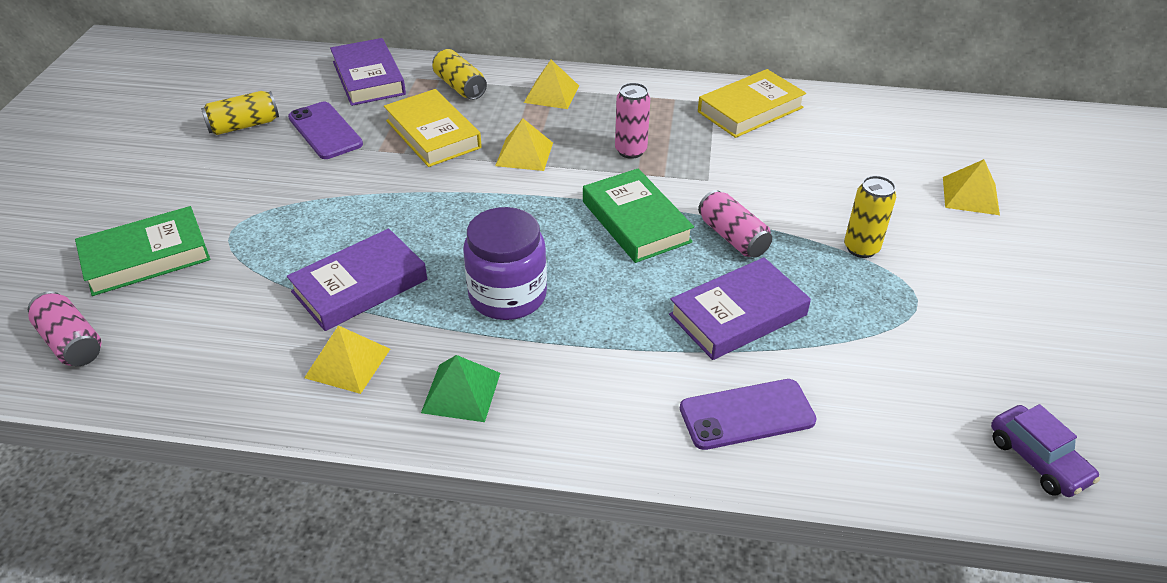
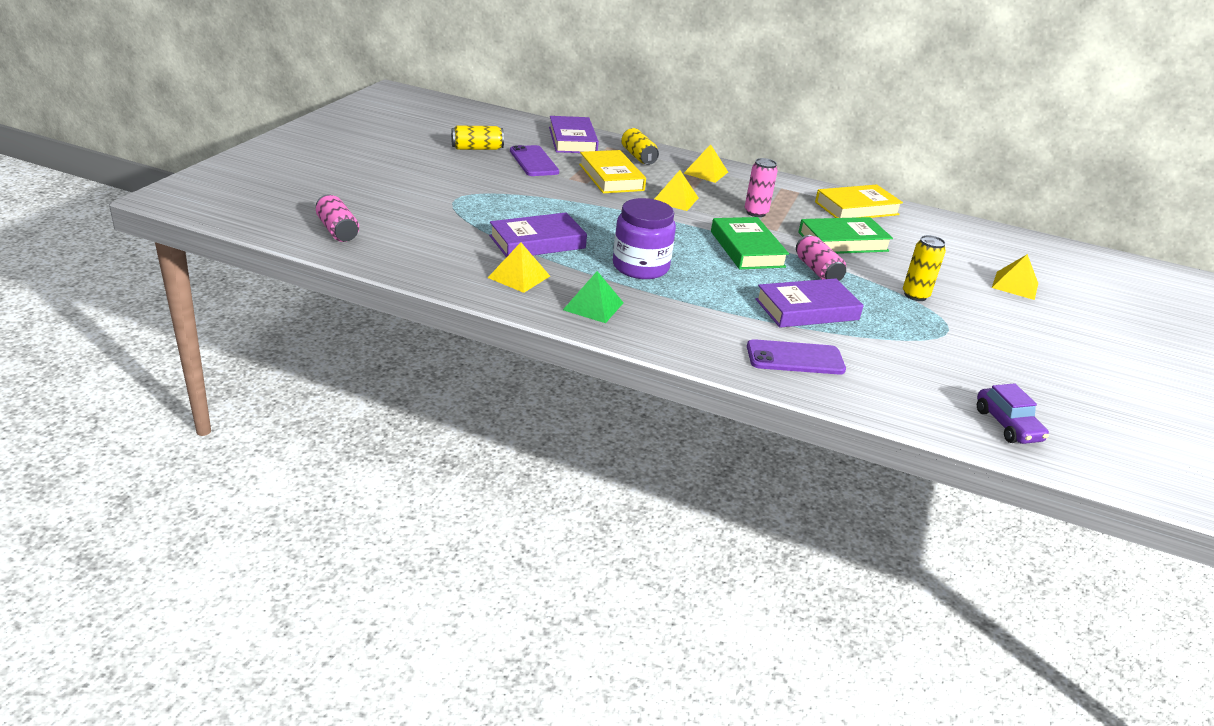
camera: 10 degrees right, 10 degrees down
green book [75,206,210,296] -> green book moved to [798,217,893,254]

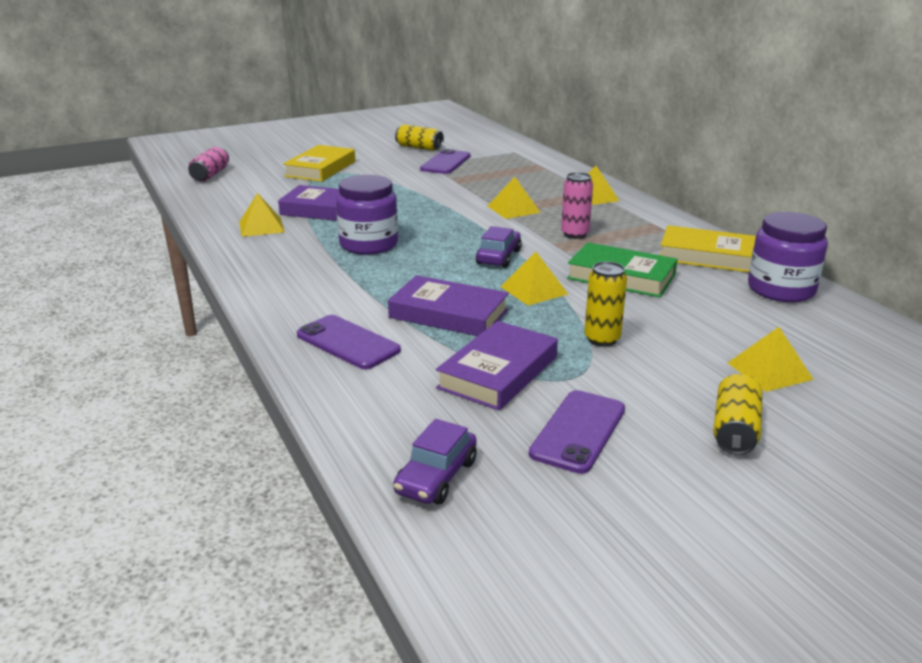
camera: 45 degrees right, 5 degrees down
purple book [549,116,599,153] -> purple book moved to [436,321,558,411]
green pyramid [563,271,624,323] -> none
yellow book [579,150,646,193] -> yellow book moved to [283,145,355,182]
yellow can [621,128,659,165] -> yellow can moved to [713,374,763,455]
green book [711,217,789,269] -> purple car [476,226,522,268]
pink can [796,235,846,281] -> yellow pyramid [501,252,568,306]
none -> purple phone [529,390,625,474]
none -> purple jar [748,212,828,302]

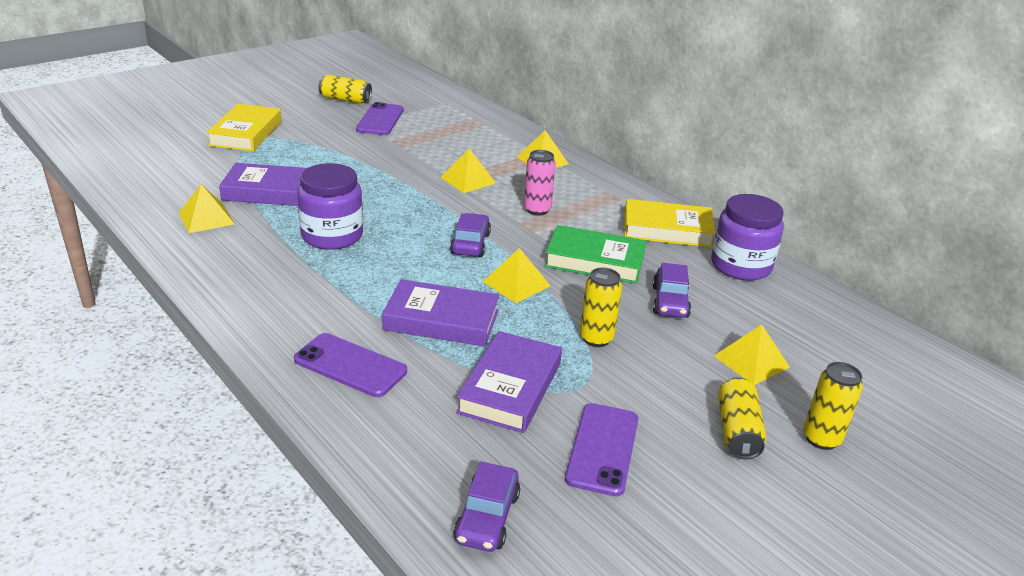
camera: 15 degrees left, 5 degrees up
pink can [188,147,229,182] -> none
none -> purple car [652,263,691,318]
none -> yellow can [803,362,863,450]

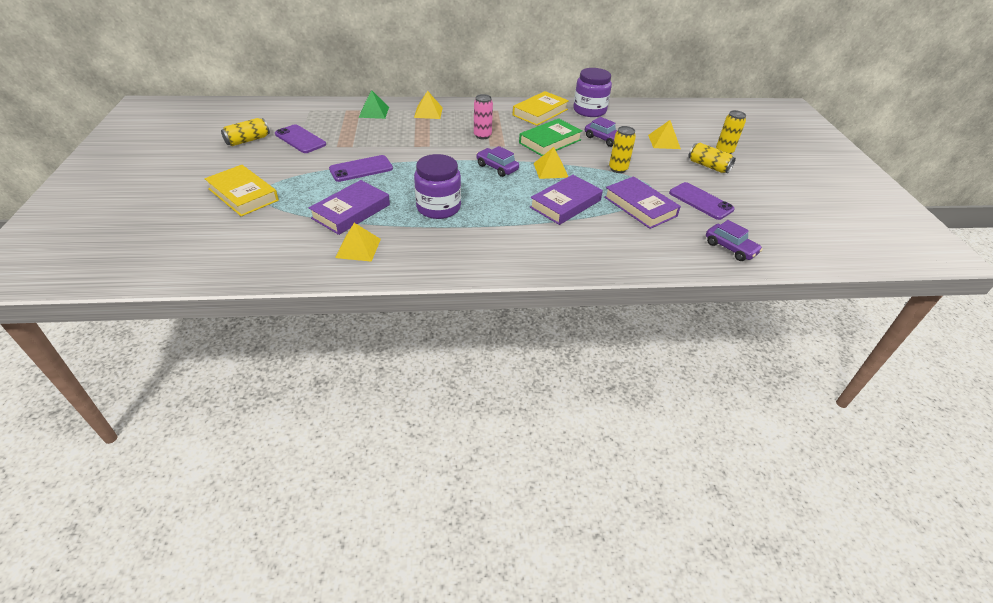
camera: 55 degrees left, 10 degrees up
purple phone [294,333,407,397] -> purple phone moved to [329,155,393,182]
yellow pyramid [440,149,496,193] -> none
none -> green pyramid [359,90,389,119]

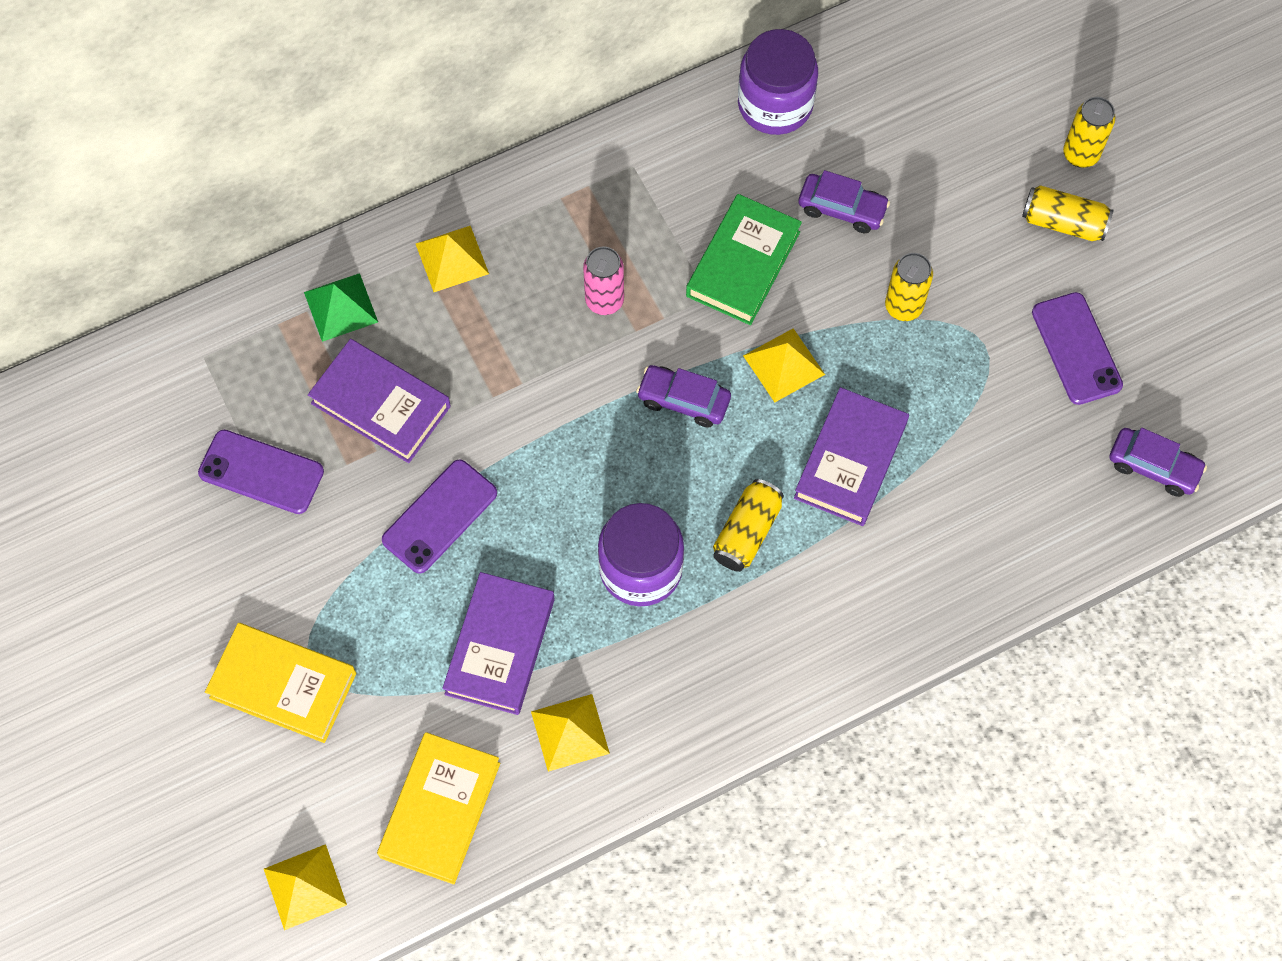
camera: 20 degrees left, 25 degrees up
yellow can [221,118,270,146] -> yellow can moved to [713,479,784,572]
yellow book [513,91,569,126] -> yellow book moved to [377,732,500,884]
purple book [604,176,681,229] -> purple book moved to [308,339,451,463]
yellow pyramid [648,120,681,149] -> yellow pyramid moved to [264,844,347,930]
purple phone [669,182,735,220] -> purple phone turned 45 degrees clockwise [1032,292,1123,405]

